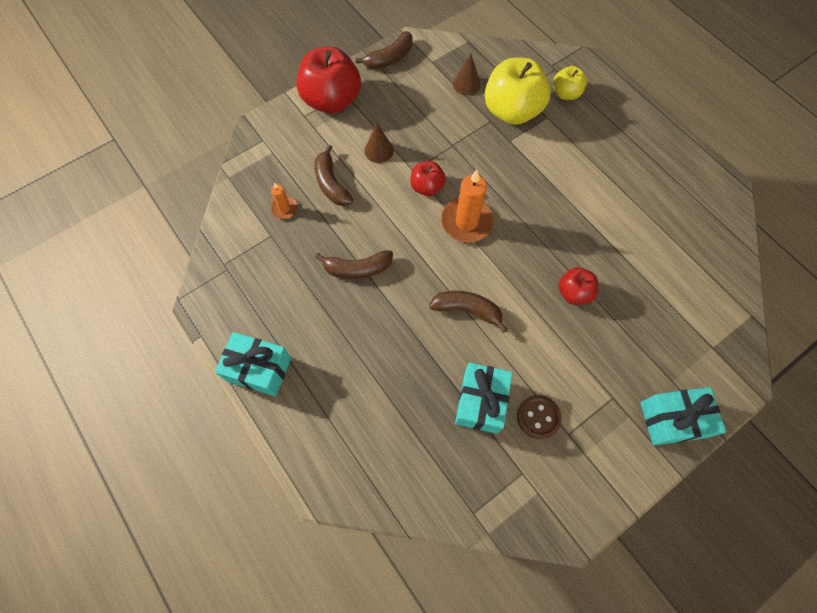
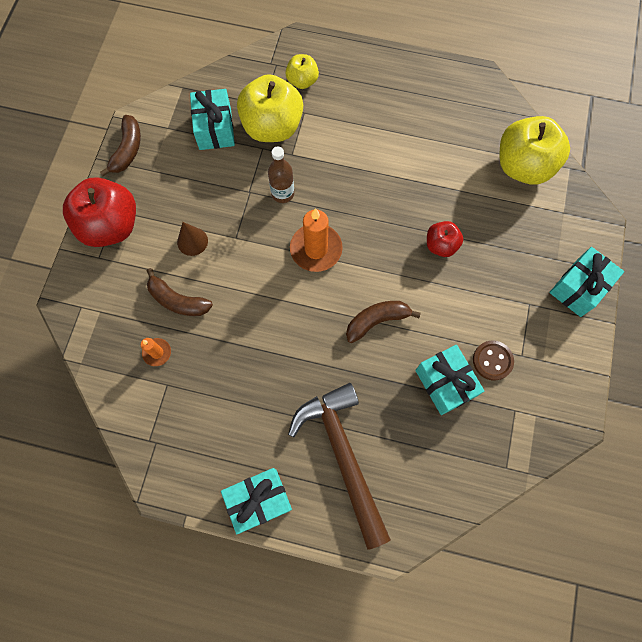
camera: 40 degrees left, 5 degrees up
brown banana [315,250,393,279] -> none
red apple [410,161,446,196] -> none
brown cone [453,54,481,96] -> turquoise gift [190,89,235,150]
none -> brown bottle [268,147,294,203]
none -> brown hammer [288,383,391,550]
none -> yellow apple [500,116,570,185]

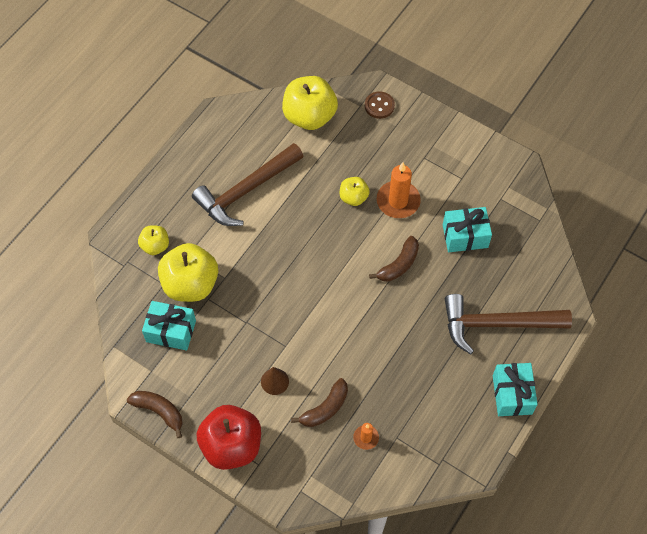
camera: 70 degrees left, 10 degrees down
brown bottle [268,147,294,203] -> none
orange candle [290,208,343,272] -> orange candle moved to [377,163,421,218]
brown banana [346,301,421,343] -> brown banana turned 135 degrees counterclockwise [369,236,419,282]
red apple [427,221,463,257] -> yellow apple [340,177,370,206]
brown button [473,341,514,381] -> brown button moved to [365,91,395,119]
turquoise gift [549,247,624,317] -> none
none -> brown hammer [192,143,304,226]

